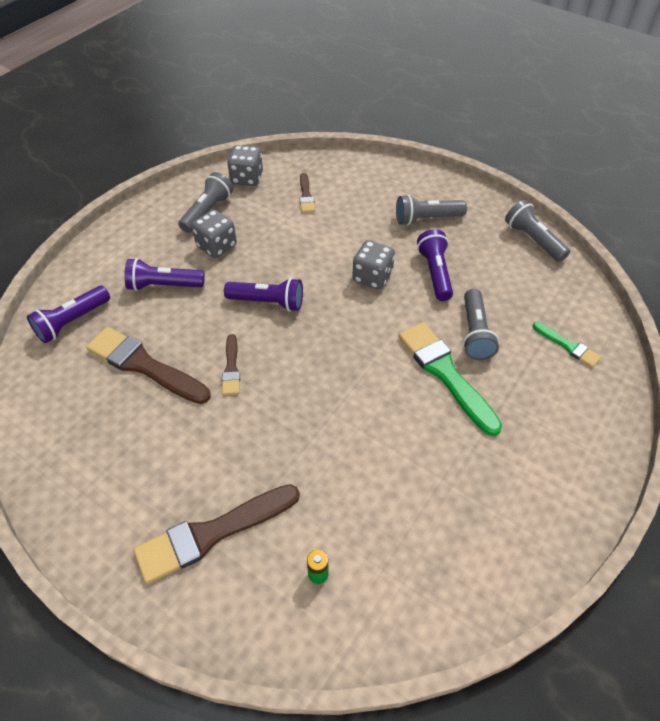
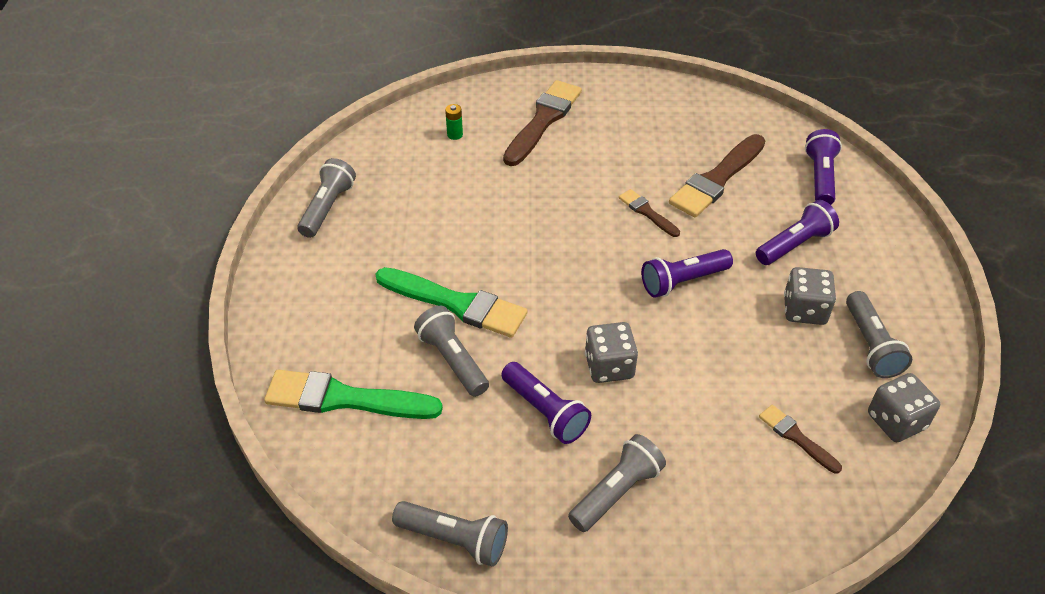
camera: 145 degrees right, 5 degrees down
brown brush [86,327,211,404] -> brown brush turned 135 degrees clockwise [669,134,765,217]
green brush [533,322,601,367] -> green brush [264,370,443,419], size x1.93
none -> grey flashlight [297,158,356,238]

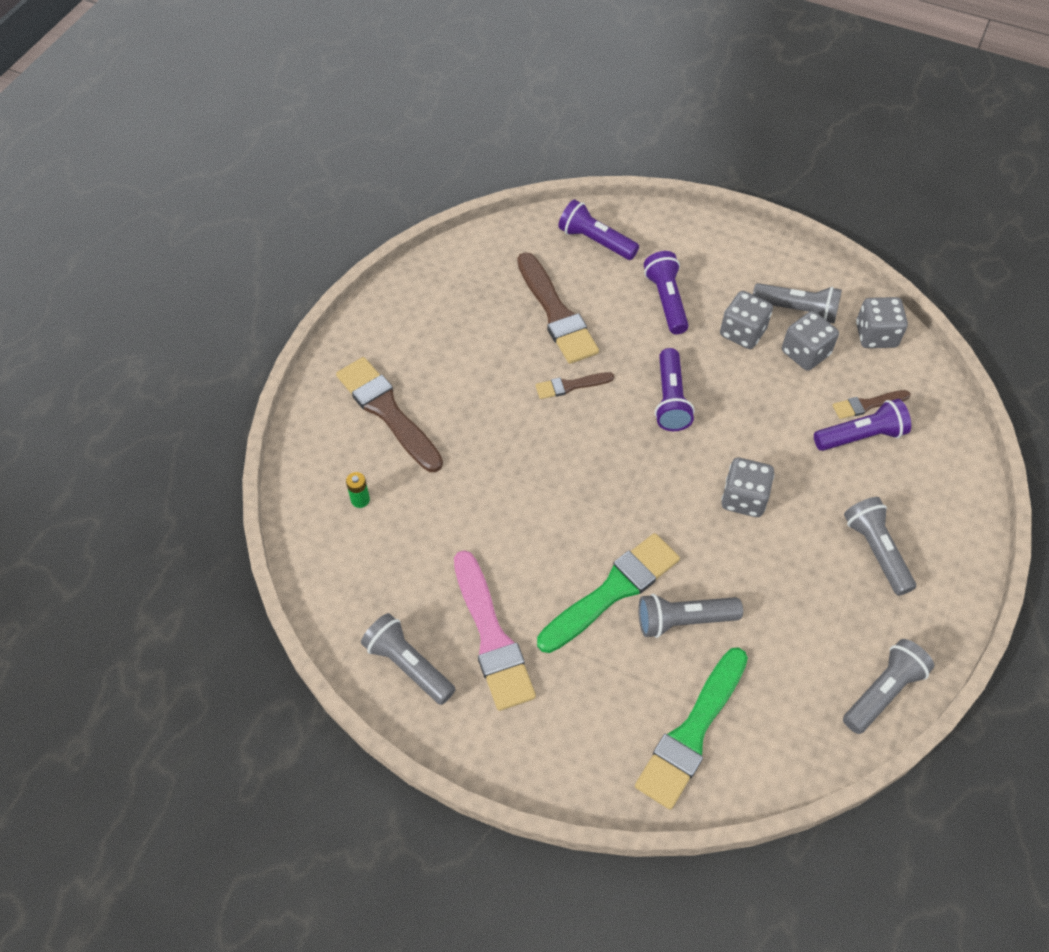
camera: 65 degrees left, 10 degrees up
purple flashlight [501,362,591,444] -> purple flashlight moved to [814,399,911,451]
none -> pink brush [454,550,536,711]
none -> grey dice [782,311,839,371]

